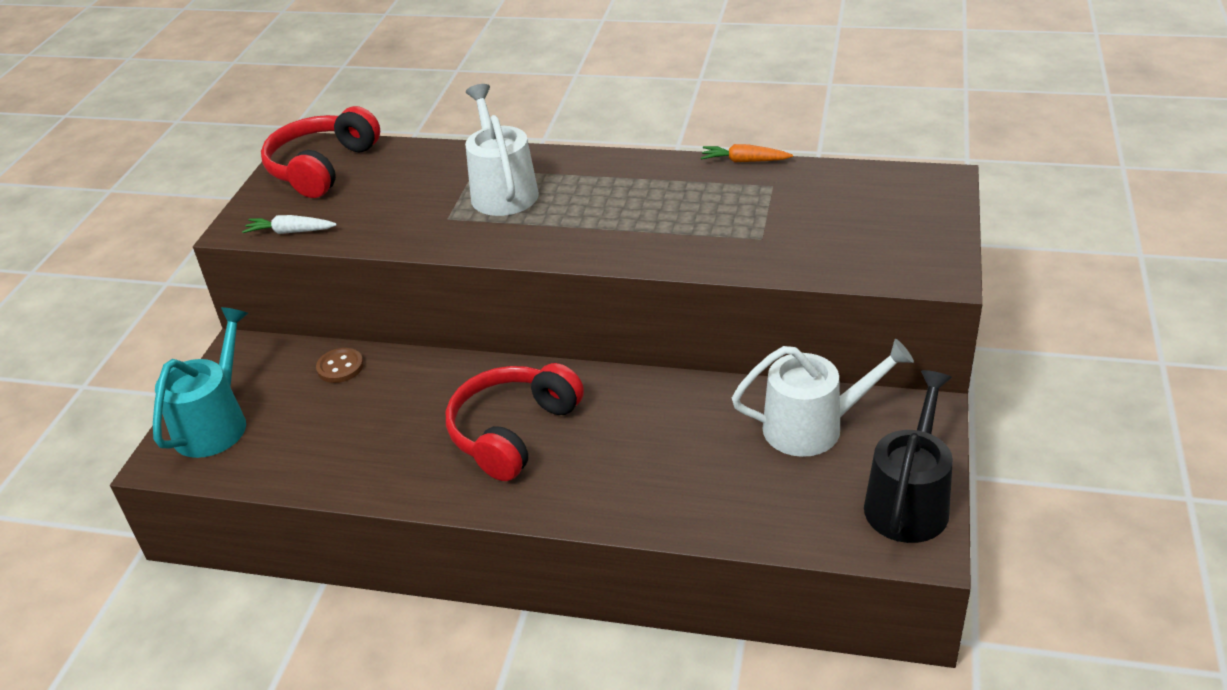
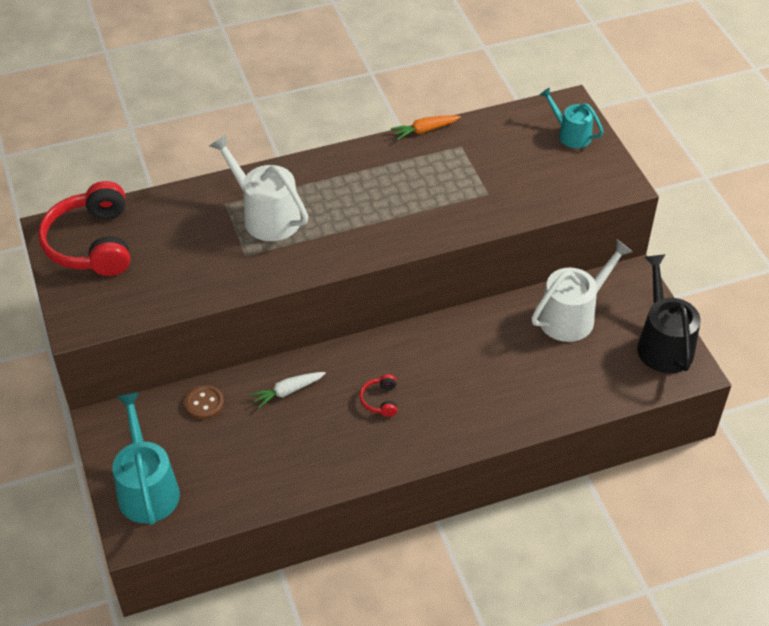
camera: 35 degrees left, 10 degrees up
white carrot [242,215,337,234] -> white carrot moved to [250,372,326,409]
red headphones [446,363,584,481] -> red headphones [360,374,397,417], size x0.42
none -> turquoise watering can [540,88,604,148]

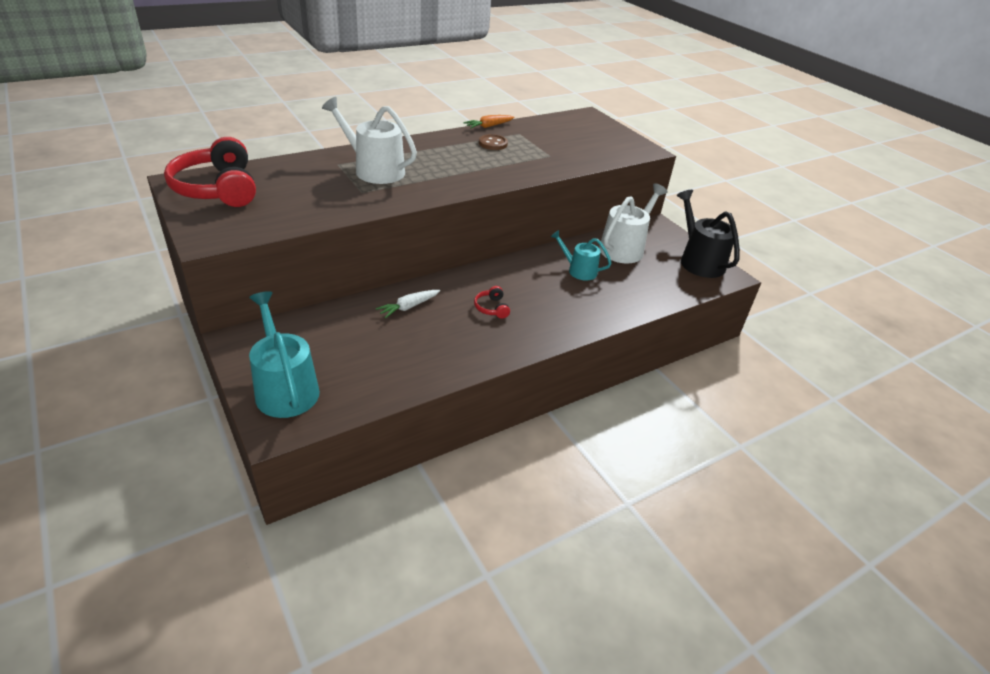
camera: 15 degrees left, 10 degrees down
brown button [185,385,224,420] -> brown button moved to [479,134,508,150]
turquoise watering can [540,88,604,148] -> turquoise watering can moved to [550,230,612,280]

